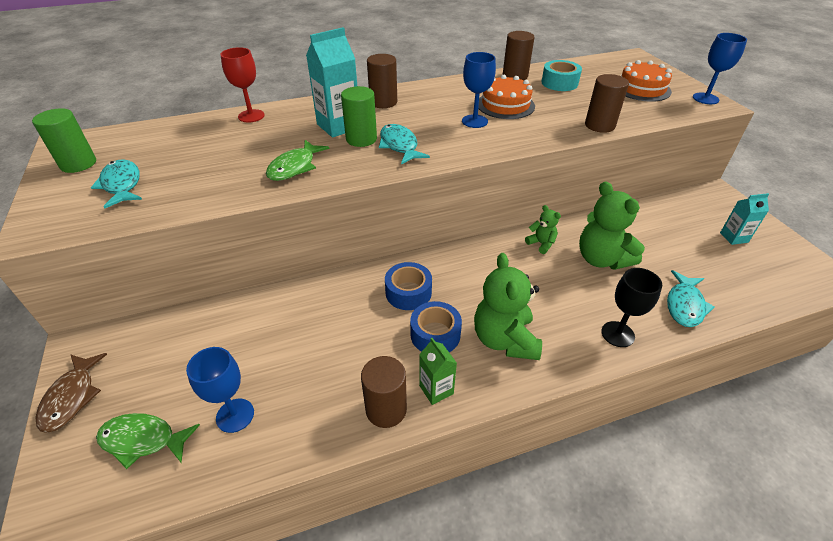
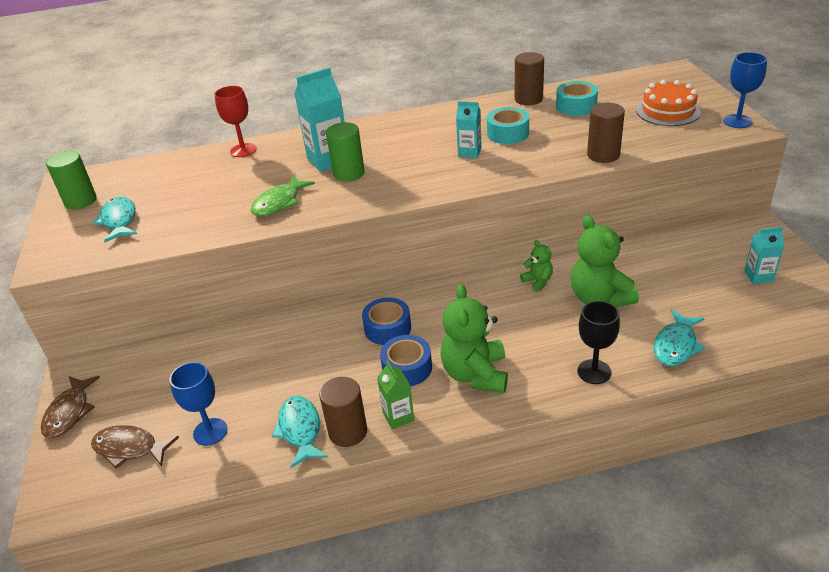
camera: 10 degrees right, 5 degrees down
green fish [96,413,200,469] -> brown fish [91,425,179,469]
brown cylinder [367,54,397,108] -> none
turquoise fish [379,124,430,164] -> turquoise fish moved to [272,396,328,468]
blue goblet [462,52,496,128] -> turquoise carton [456,101,482,158]
orange cake [478,75,535,119] -> turquoise tape [487,107,529,144]

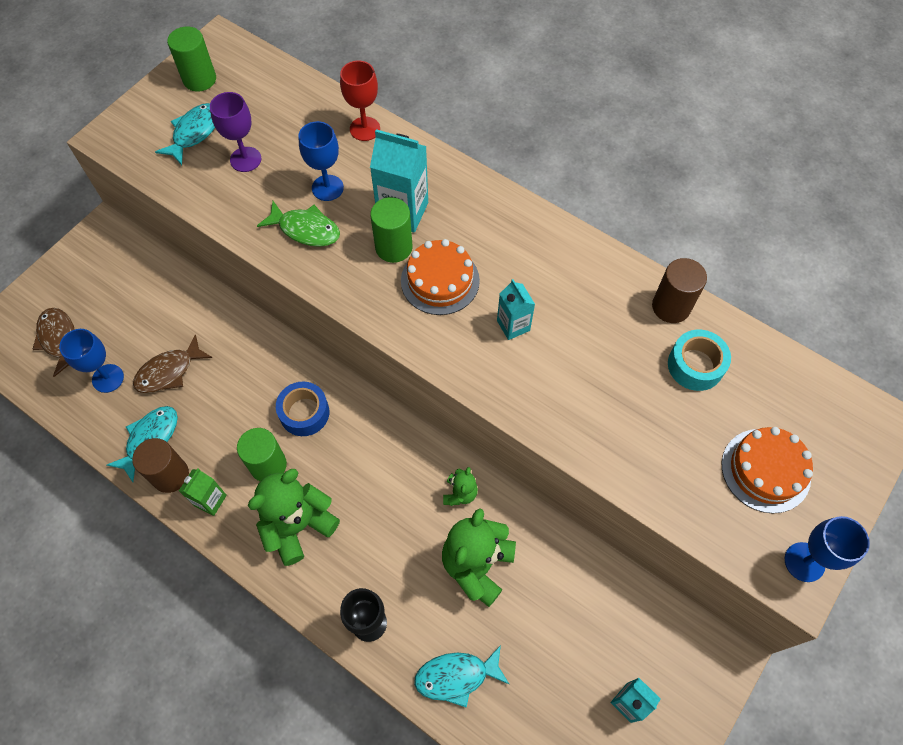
camera: 45 degrees right, 25 degrees up
brown fish [41,376,100,438] -> brown fish moved to [133,334,212,393]
green fish [251,175,315,216] -> green fish turned 150 degrees counterclockwise [257,201,340,247]
blue tape [380,335,432,386] -> green cylinder [237,428,287,482]
turquoise tape [487,107,529,144] -> none
brown cylinder [587,103,625,163] -> none
none -> purple goblet [210,92,261,172]
none -> blue goblet [298,121,344,201]
none -> orange cake [401,239,480,315]

